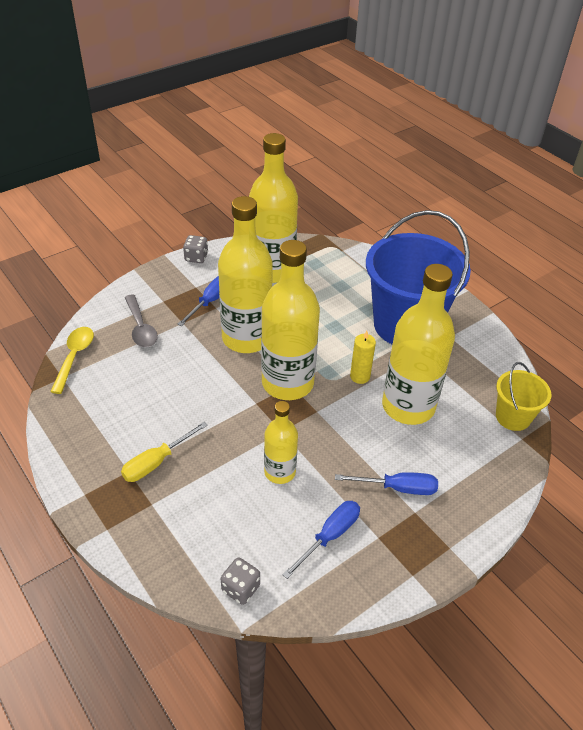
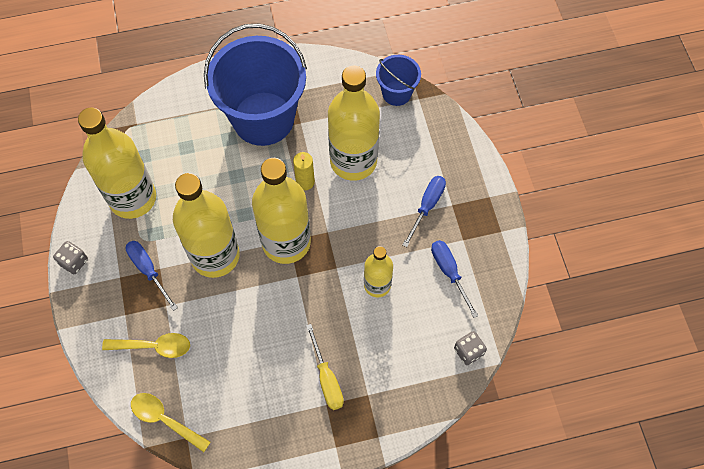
camera: 65 degrees left, 20 degrees up
grey spoon [125,294,158,347] -> yellow spoon [102,333,190,358]
yellow bucket [496,362,552,431] -> blue bucket [376,55,421,106]

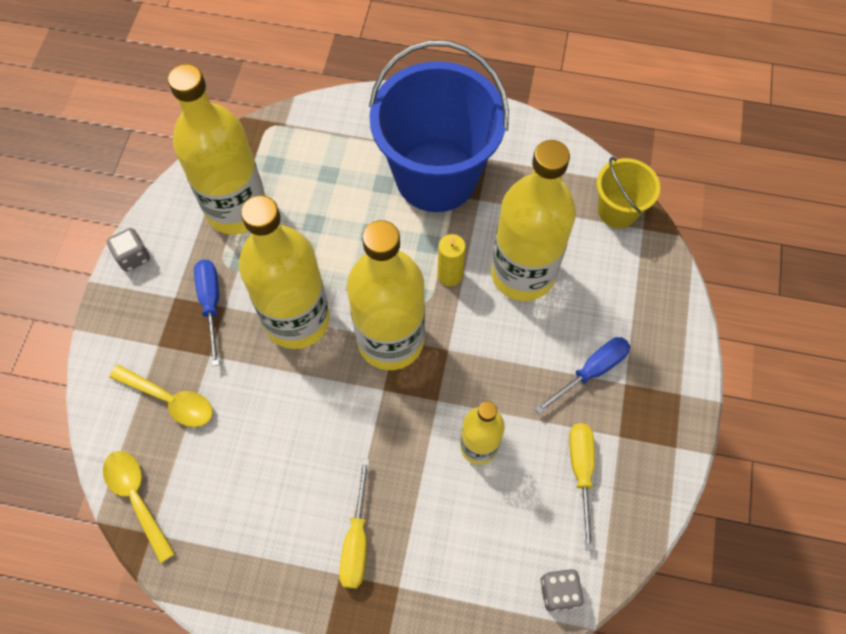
camera: 25 degrees right, 0 degrees up
blue bucket [376,55,421,106] -> yellow bucket [597,157,660,228]
blue screwdriver [431,240,479,318] -> yellow screwdriver [569,423,595,550]

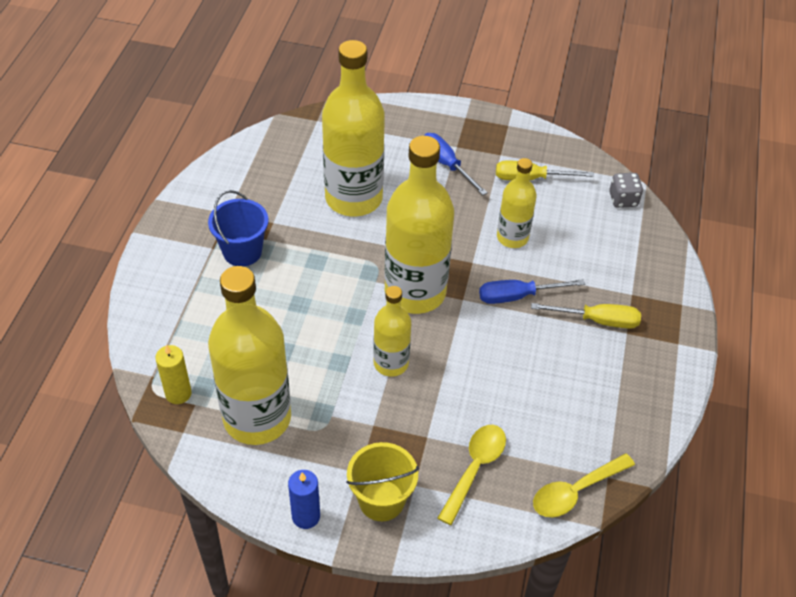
camera: 90 degrees left, 15 degrees down
grey dice [107,228,150,272] -> blue candle [288,470,320,529]
blue screwdriver [194,259,220,366] -> blue screwdriver moved to [479,279,585,304]
yellow bottle [239,195,330,349] -> yellow bottle [373,286,411,377], size x0.54
blue bucket [369,40,509,212] -> blue bucket [208,190,268,267], size x0.48
yellow candle [438,234,466,286] -> yellow candle moved to [155,345,192,404]
yellow bucket [597,157,660,228] -> yellow bucket moved to [346,442,419,521]

